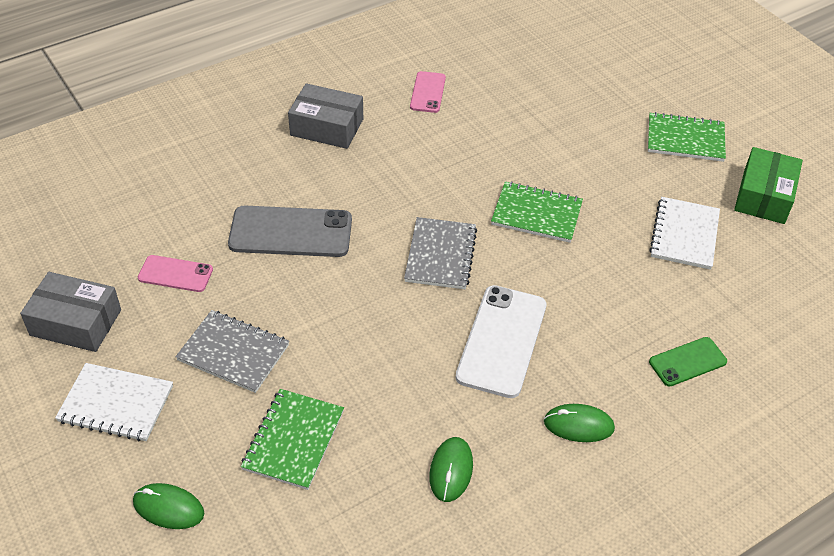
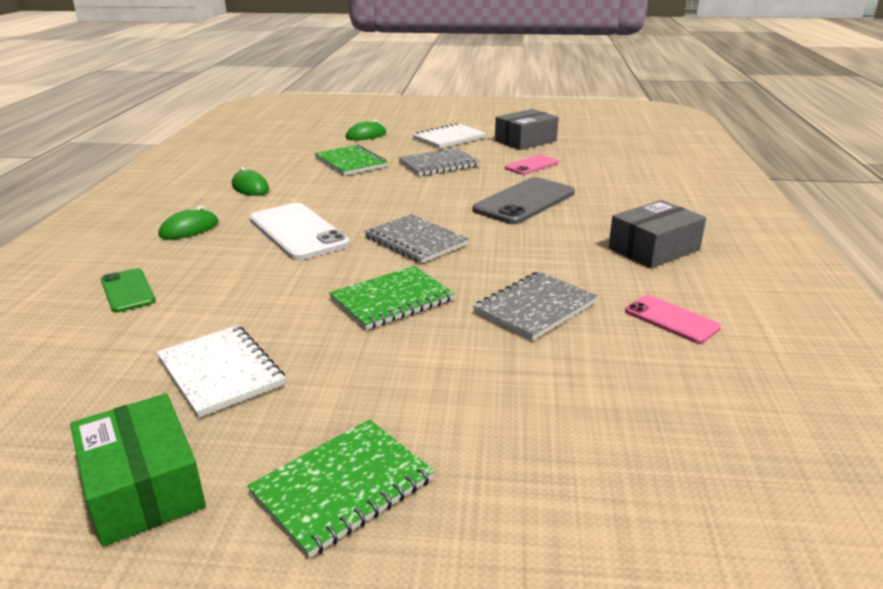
camera: 130 degrees right, 20 degrees down
green phone [649,337,727,387] -> green phone turned 45 degrees counterclockwise [101,268,156,313]
none -> grey notebook [473,271,598,341]

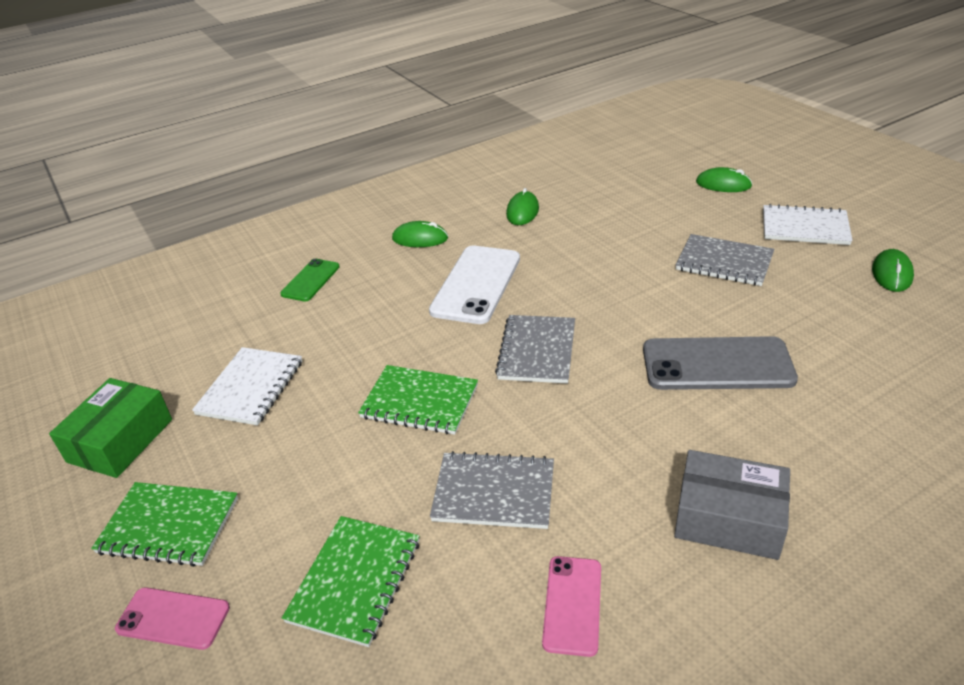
camera: 55 degrees right, 10 degrees up
green notebook [314,145,388,175] -> green notebook moved to [282,516,420,647]
grey box [495,109,559,150] -> green mouse [872,249,914,292]
pink phone [505,155,559,175] -> pink phone moved to [115,587,230,650]

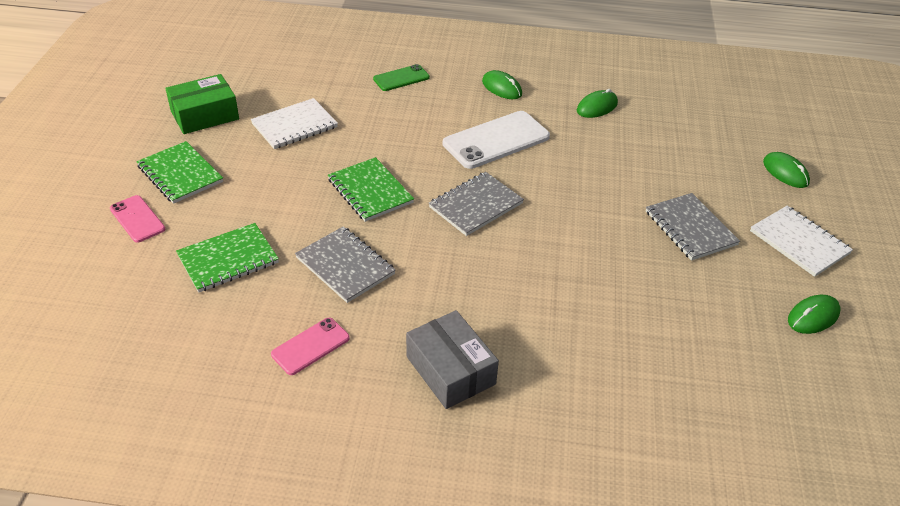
camera: 35 degrees right, 5 degrees up
grey phone [643,336,798,390] -> none

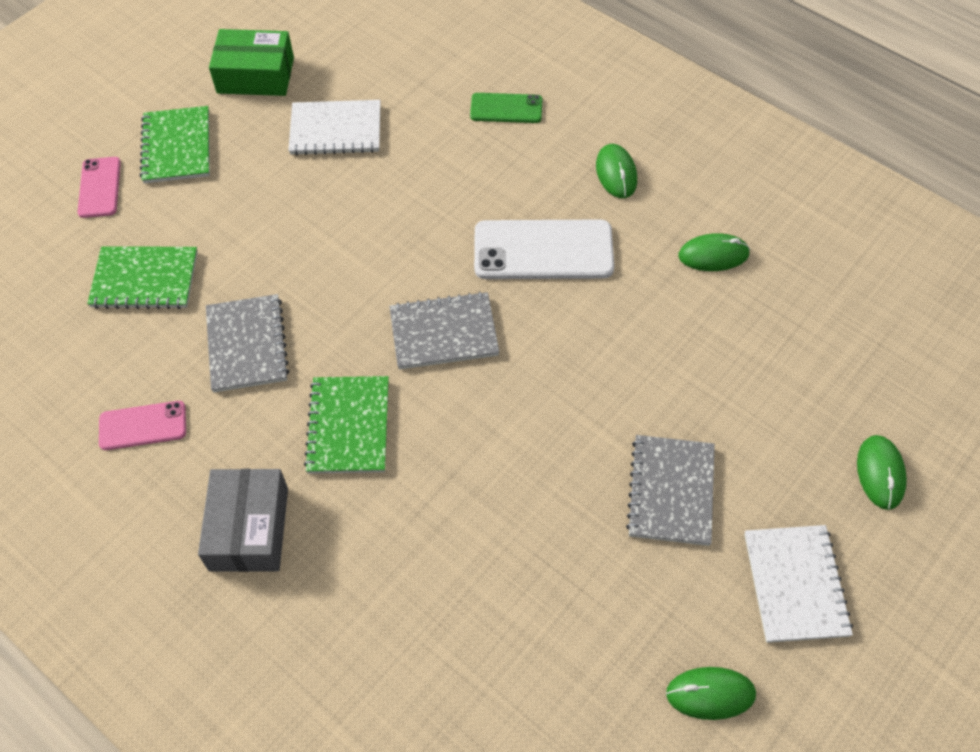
camera: 35 degrees right, 15 degrees up
green notebook [328,157,414,222] -> green notebook moved to [304,376,389,474]

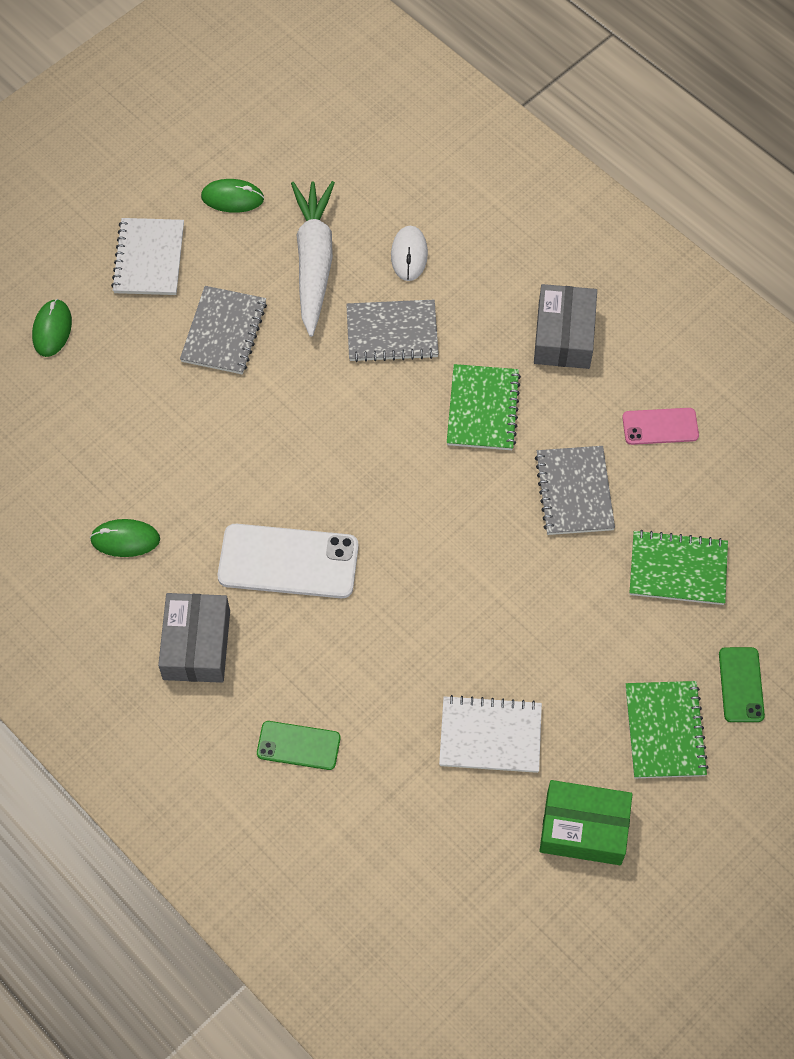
camera: 175 degrees left, 5 degrees up
pink phone [77,157,121,218] -> green phone [719,647,765,722]
grey notebook [389,291,500,370] -> grey notebook moved to [346,300,439,362]
green mouse [596,144,637,198] -> grey box [158,593,230,683]
none -> white carrot [291,181,335,337]
none -> white mouse [391,226,428,281]

